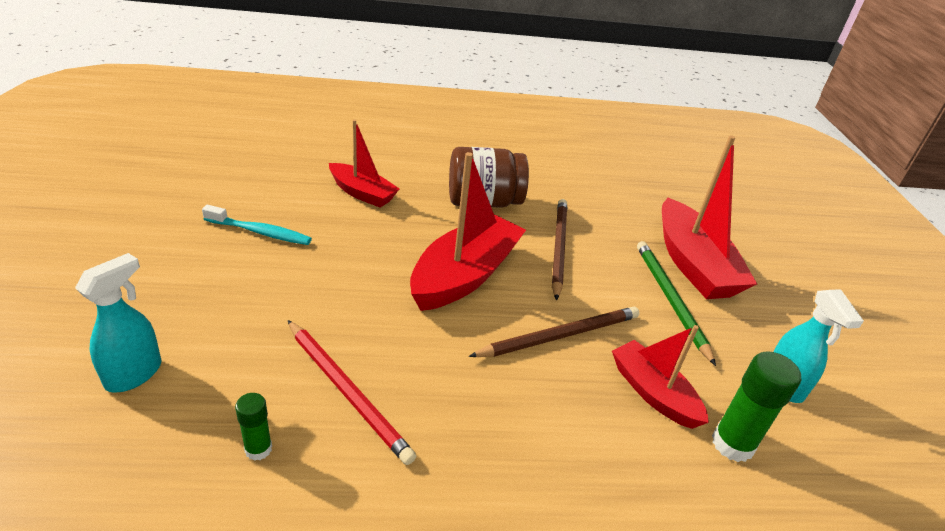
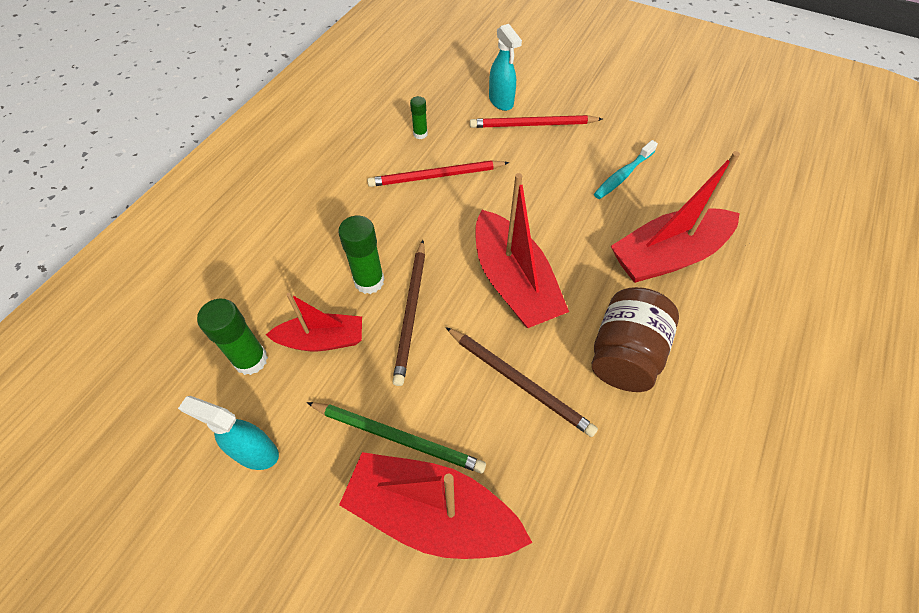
camera: 125 degrees right, 20 degrees up
red boat [329,120,400,208] -> red boat [611,151,740,283], size x1.64
none -> green glue stick [338,216,385,294]
none -> red pencil [470,115,602,128]

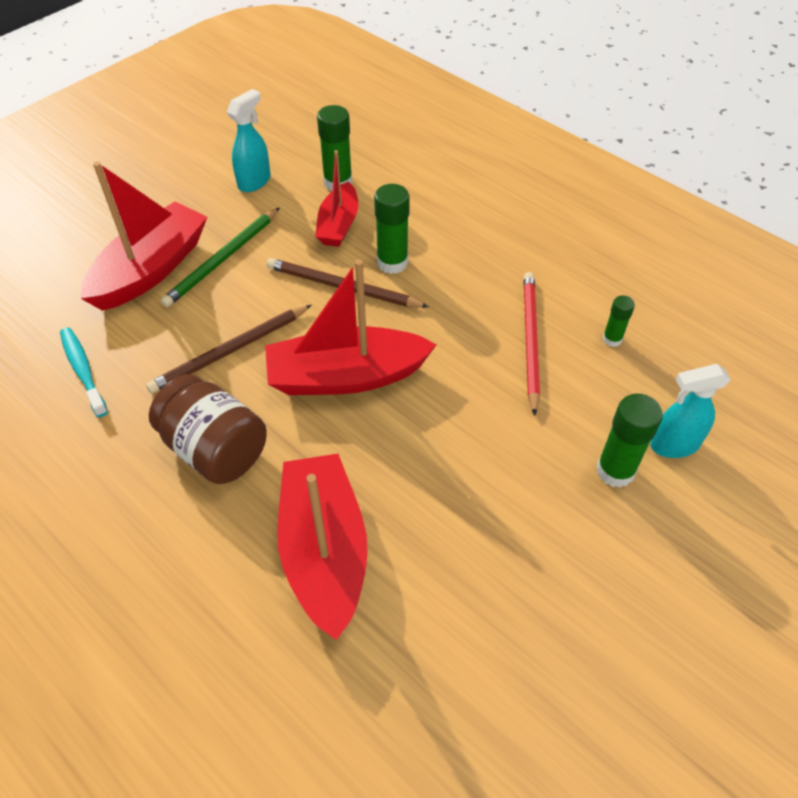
camera: 105 degrees right, 5 degrees down
red pencil [470,115,602,128] -> green glue stick [596,394,663,488]
turquoise toothbrush [594,140,658,199] -> turquoise toothbrush moved to [60,328,108,417]

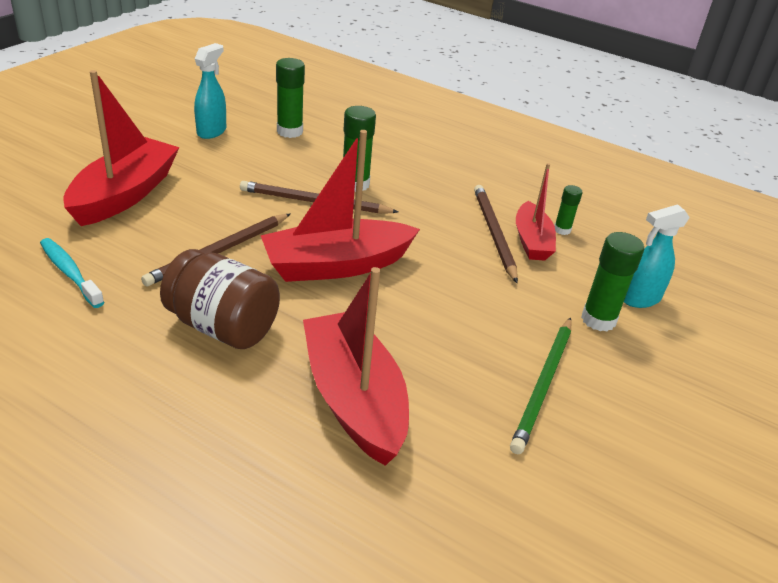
camera: 15 degrees left, 15 degrees down
green pencil [161,207,280,307] -> green pencil moved to [510,317,572,454]
red boat [315,150,358,247] -> red boat moved to [516,163,556,261]
red pencil [523,272,540,416] -> brown pencil [474,185,518,283]

